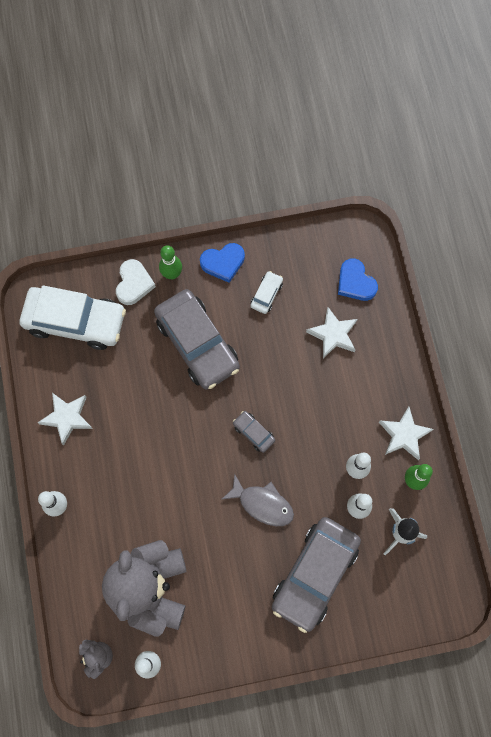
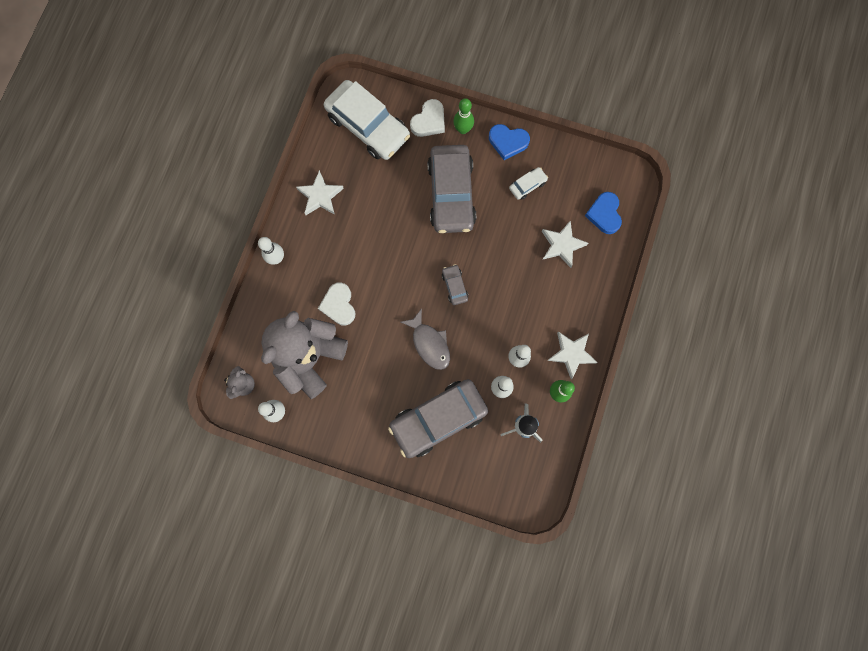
camera: 30 degrees right, 5 degrees up
none -> white heart [318,282,355,325]

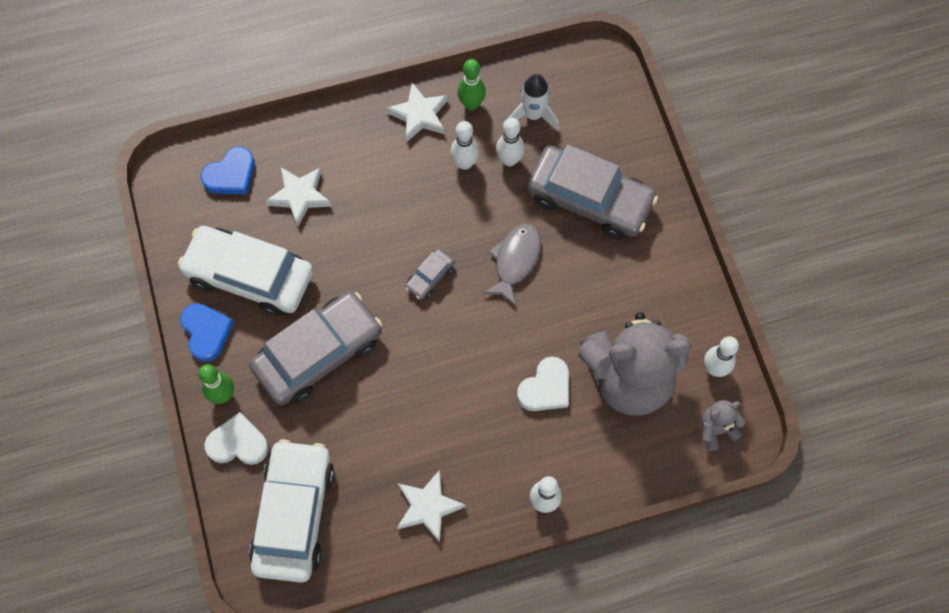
camera: 125 degrees left, 10 degrees down
white car [509,167,548,200] -> white car [178,226,313,316], size x2.33

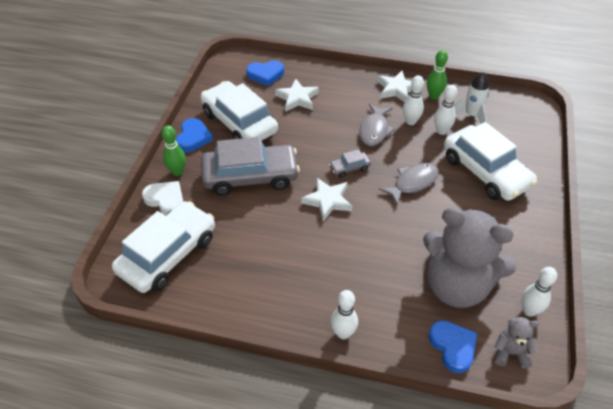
camera: 30 degrees right, 20 degrees down
white star [397,470,466,543] -> white star moved to [301,178,352,221]
white heart [517,357,569,411] -> none
grey car [526,144,658,239] -> white car [444,122,537,201]
none -> grey fish [359,104,395,146]
none -> blue heart [429,320,477,373]

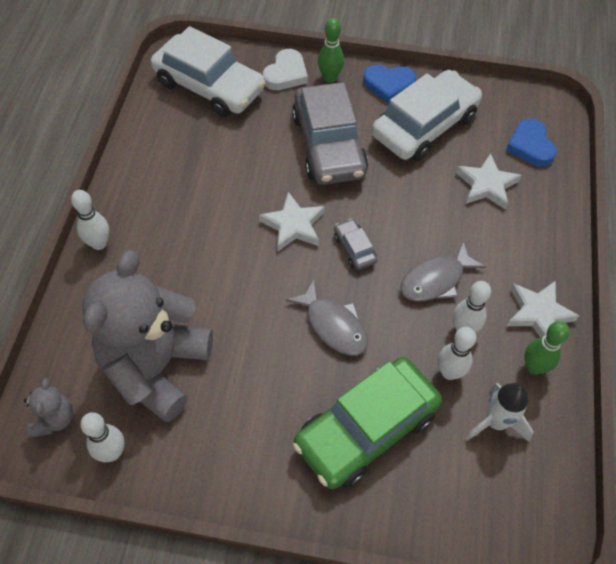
camera: 85 degrees right, 10 degrees up
grey fish [359,104,395,146] -> grey fish turned 45 degrees counterclockwise [400,242,486,302]
blue heart [429,320,477,373] -> none
white car [444,122,537,201] -> green car [293,357,442,489]

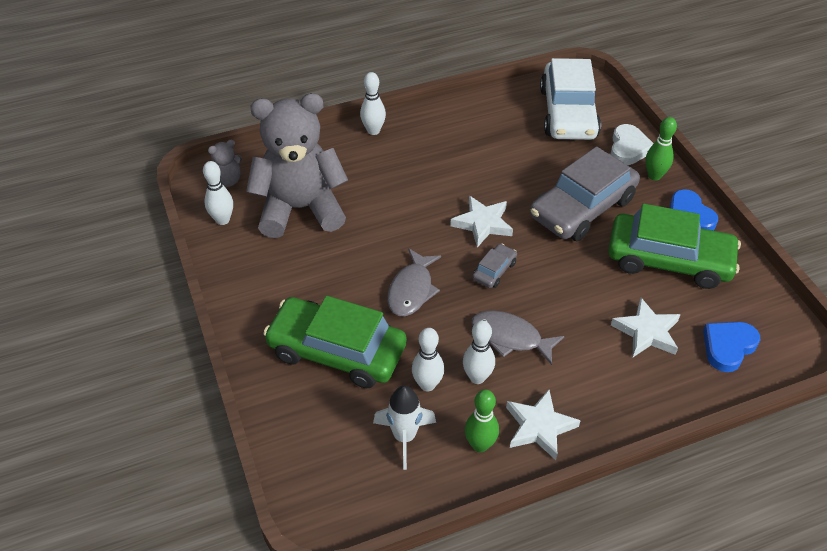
camera: 60 degrees right, 10 degrees down
white heart [263,49,308,90] -> white heart turned 75 degrees counterclockwise [611,124,654,165]
white car [372,70,482,161] -> green car [608,203,741,289]

